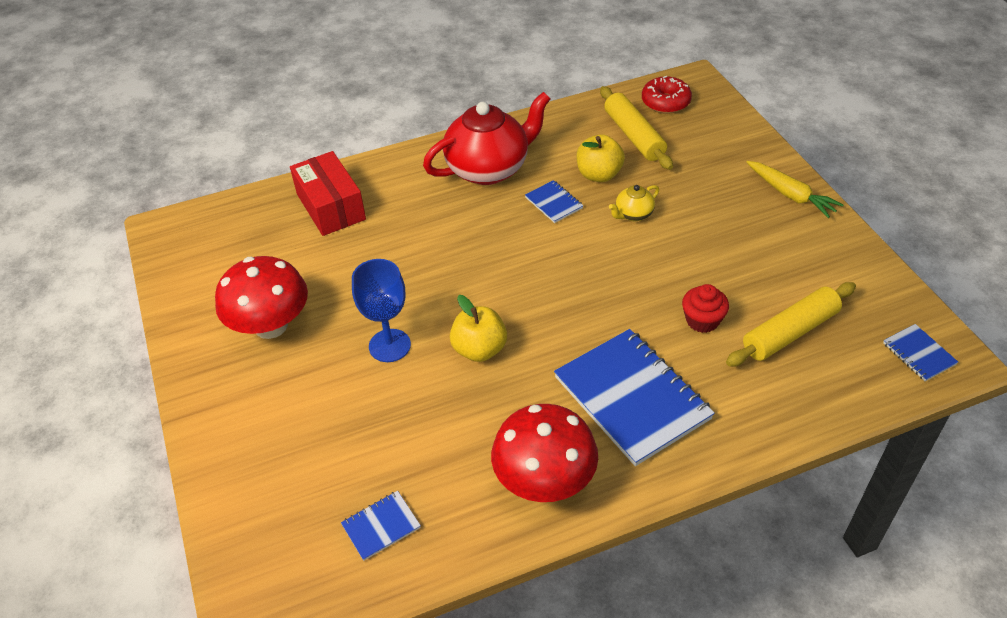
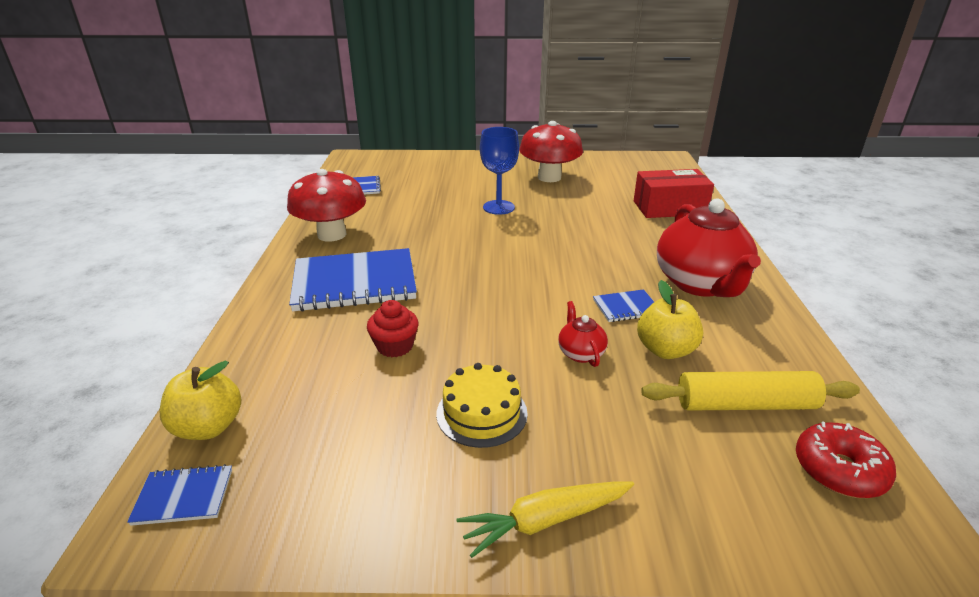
camera: 110 degrees right, 15 degrees down
yellow apple [450,295,507,362] -> yellow apple moved to [160,360,241,440]
yellow teapot [609,185,659,221] -> red teapot [558,301,608,367]
yellow rolling pin [726,282,856,367] -> none
none -> yellow cake [436,363,528,448]

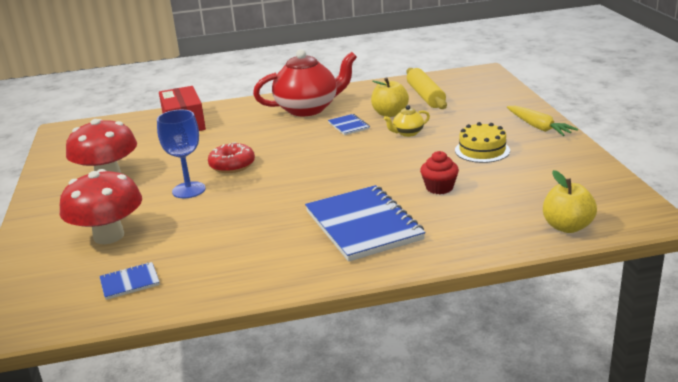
camera: 100 degrees left, 5 degrees down
blue notebook [127,464,232,526] -> none
red mushroom [287,169,366,242] -> red mushroom moved to [60,169,142,244]
red teapot [558,301,608,367] -> yellow teapot [384,105,430,137]
red donut [796,421,896,498] -> red donut moved to [208,142,255,173]

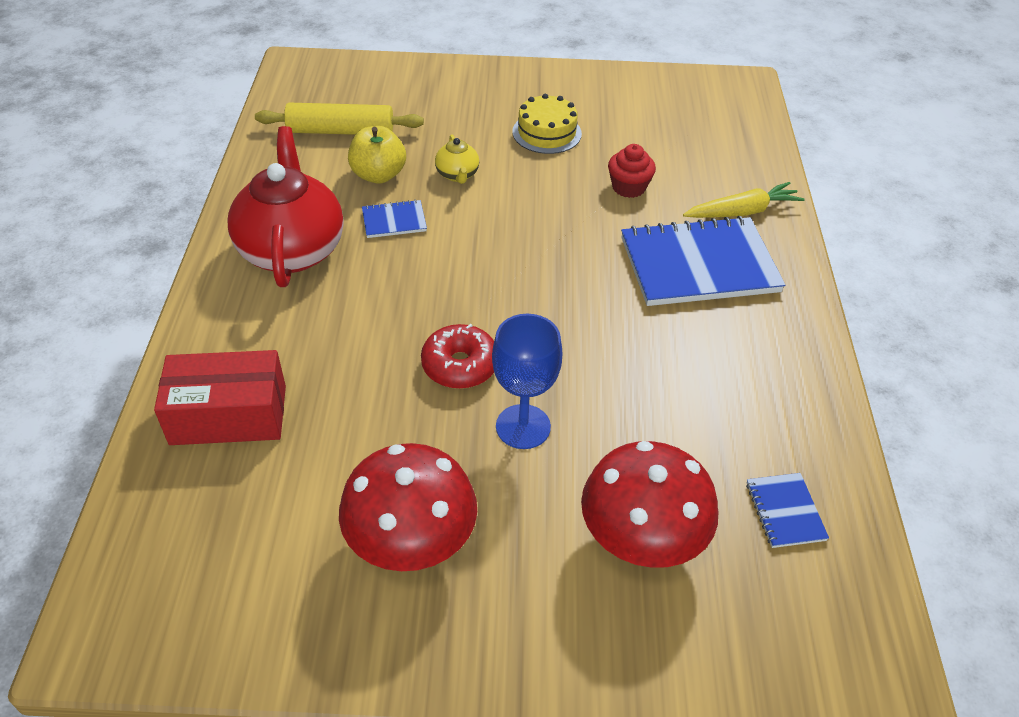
camera: 80 degrees left, 20 degrees up
yellow carrot [507,106,578,136] -> yellow carrot moved to [683,182,805,218]
yellow apple [543,170,597,233] -> none

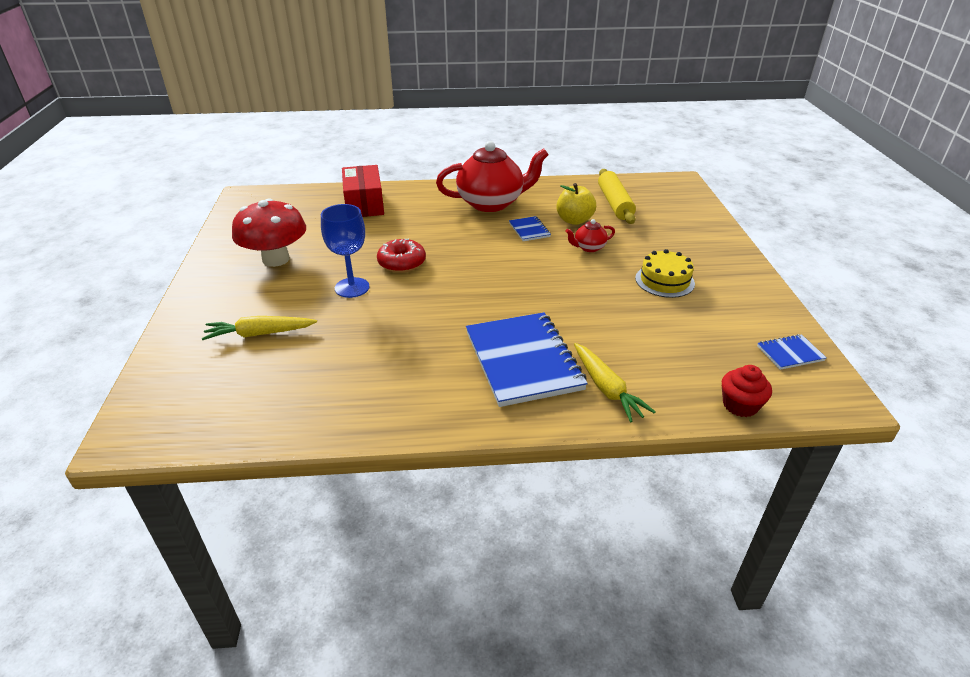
camera: 85 degrees right, 10 degrees down
yellow teapot [435,135,479,184] -> red teapot [566,219,615,252]
red mushroom [581,441,718,568] -> yellow carrot [202,316,317,340]
red cupcake [608,144,656,198] -> red cupcake moved to [722,365,772,417]
blue notebook [746,473,829,548] -> blue notebook moved to [757,334,827,370]

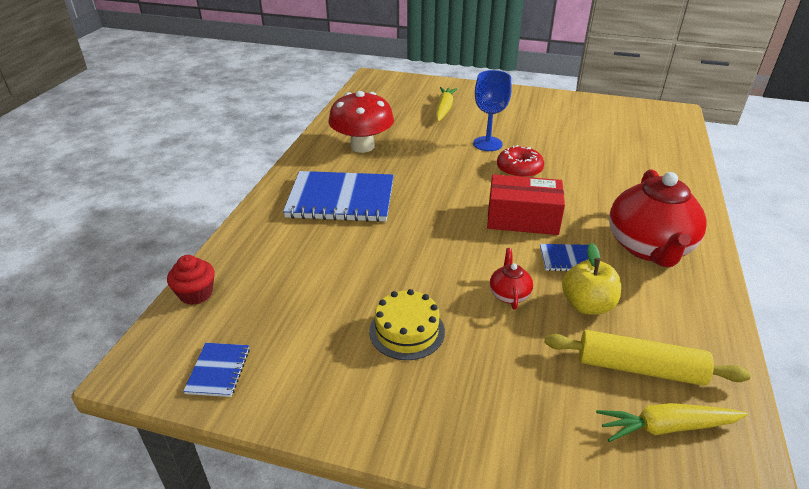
camera: 110 degrees right, 0 degrees up
red mushroom [232,198,306,267] -> red mushroom moved to [329,91,394,153]
red box [342,165,384,217] -> red box moved to [487,174,565,235]
yellow carrot [574,343,656,422] -> yellow carrot moved to [596,403,748,442]

